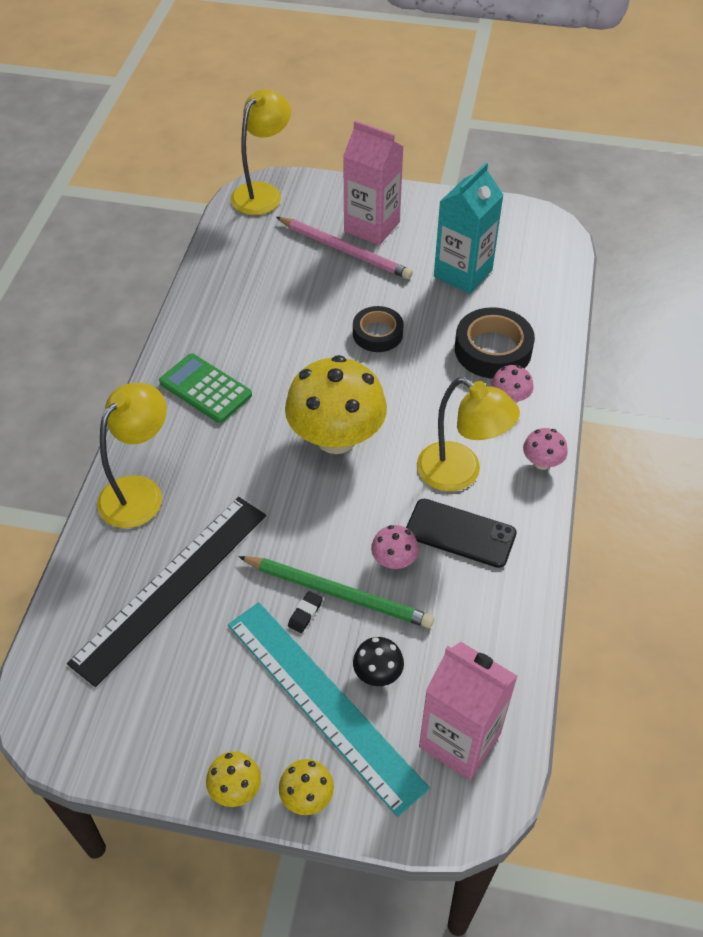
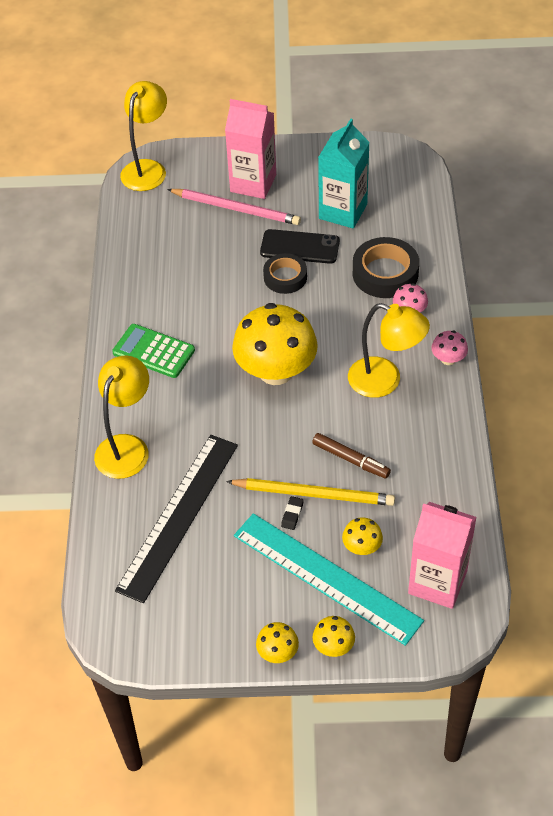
camera: 10 degrees left, 0 degrees up
green pencil [238,556,434,628] -> yellow pencil [226,478,395,506]
black mushroom [353,637,404,686] -> yellow mushroom [342,517,383,555]
pink mushroom [371,525,419,569] -> brown marker [312,433,391,478]
black phone [406,499,517,568] -> black phone moved to [260,229,340,264]

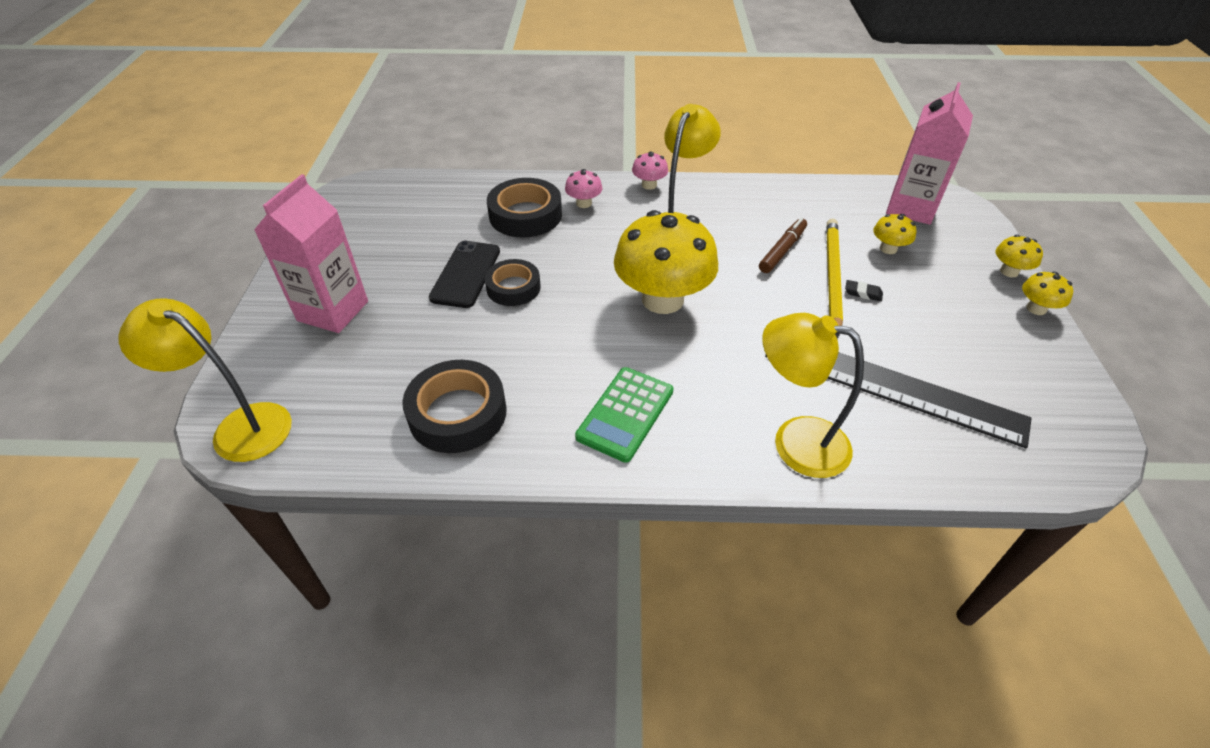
camera: 90 degrees left, 5 degrees down
pink pencil [167,189,301,225] -> none
turquoise ruler [234,513,424,646] -> none
turquoise carton [318,119,370,229] -> none
none -> black tape [402,360,507,453]

